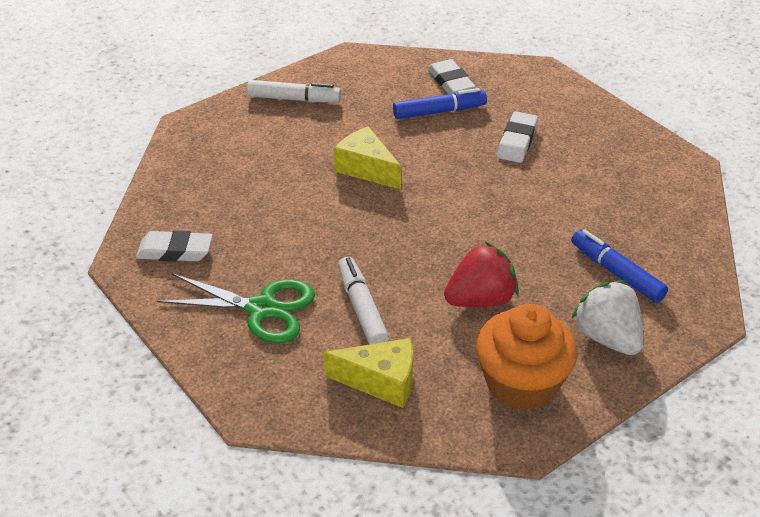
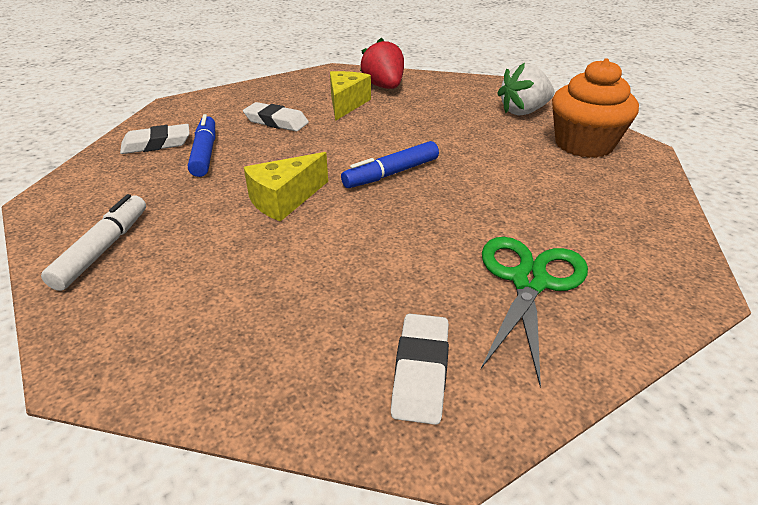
camera: 85 degrees left, 5 degrees down
yellow cheese [324,338,413,408] -> yellow cheese moved to [330,71,371,121]
white marker [338,257,389,345] -> none
red strawberry [444,242,519,307] -> red strawberry moved to [360,37,404,89]
blue marker [571,229,668,303] -> blue marker moved to [341,141,439,188]

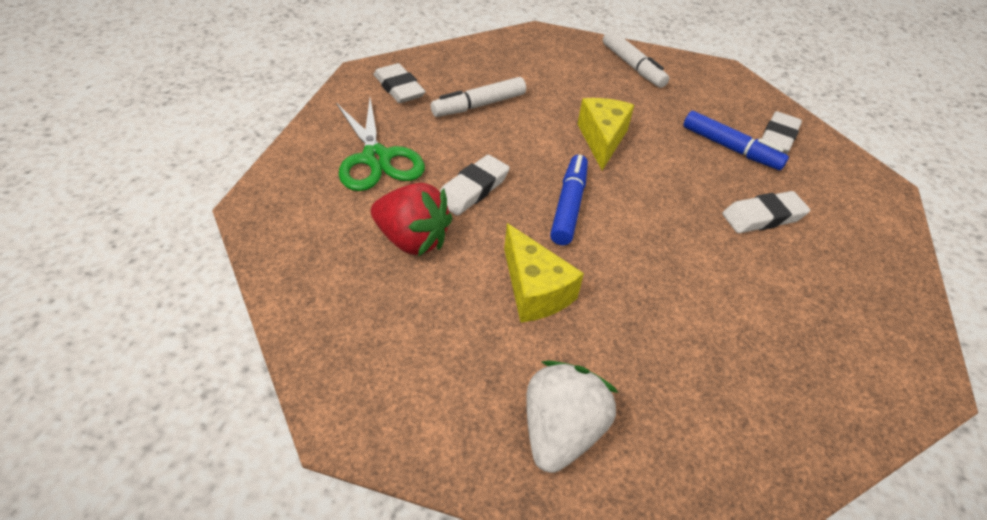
camera: 135 degrees right, 10 degrees up
yellow cheese [330,71,371,121] -> yellow cheese moved to [504,223,584,323]
red strawberry [360,37,404,89] -> red strawberry moved to [371,183,452,256]
orange cupcake [552,58,639,158] -> none
none -> white marker [431,77,526,117]
none -> white eraser [440,155,510,216]

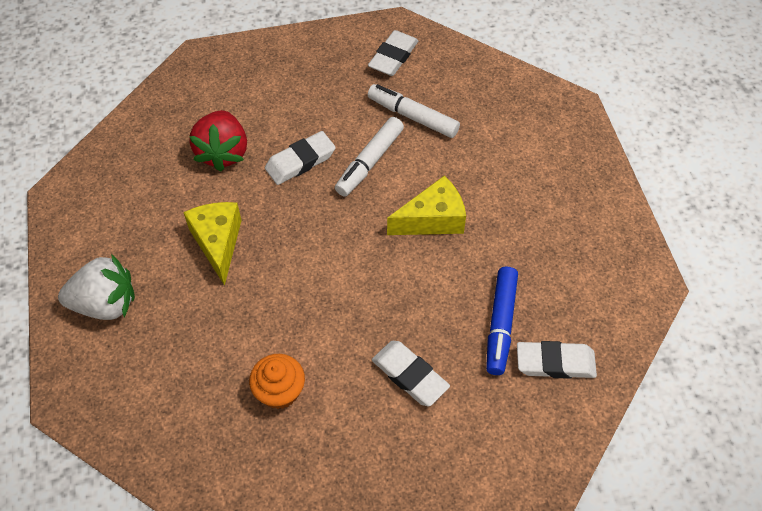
camera: 65 degrees right, 10 degrees up
green scissors [336,98,425,191] -> none
white eraser [440,155,510,216] -> white eraser turned 45 degrees counterclockwise [265,131,336,185]
yellow cheese [504,223,584,323] -> yellow cheese turned 135 degrees clockwise [183,202,242,286]
blue marker [550,155,588,245] -> none
white marker [603,30,669,88] -> white marker moved to [335,117,404,197]
none -> orange cupcake [249,354,305,409]

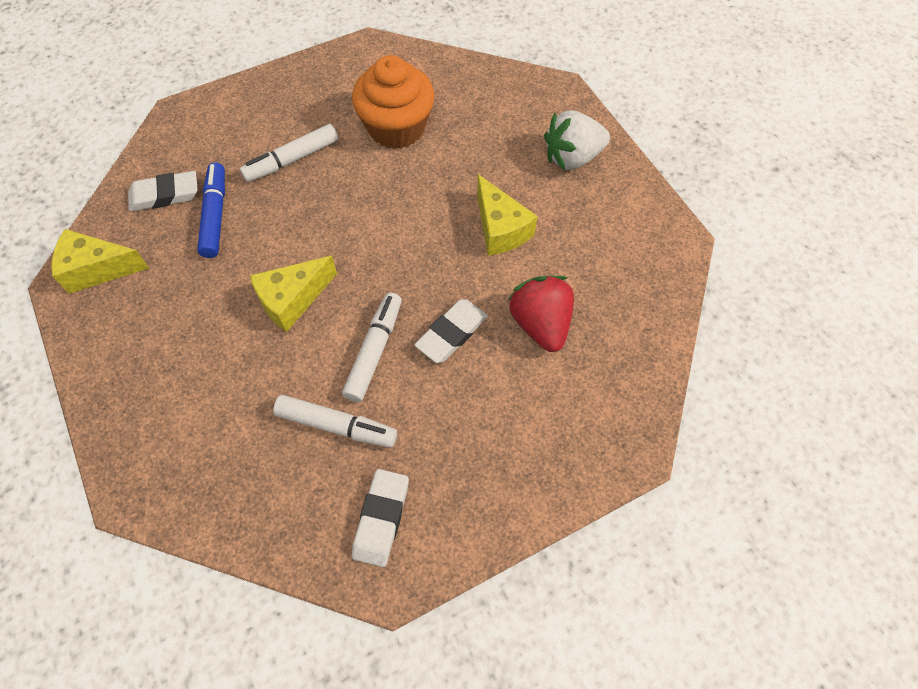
camera: 165 degrees right, 5 degrees up
orange cupcake [249,354,305,409] -> orange cupcake [352,55,435,149], size x1.74
white eraser [372,341,450,406] -> white marker [240,124,338,182]
none -> yellow cheese [51,229,149,294]

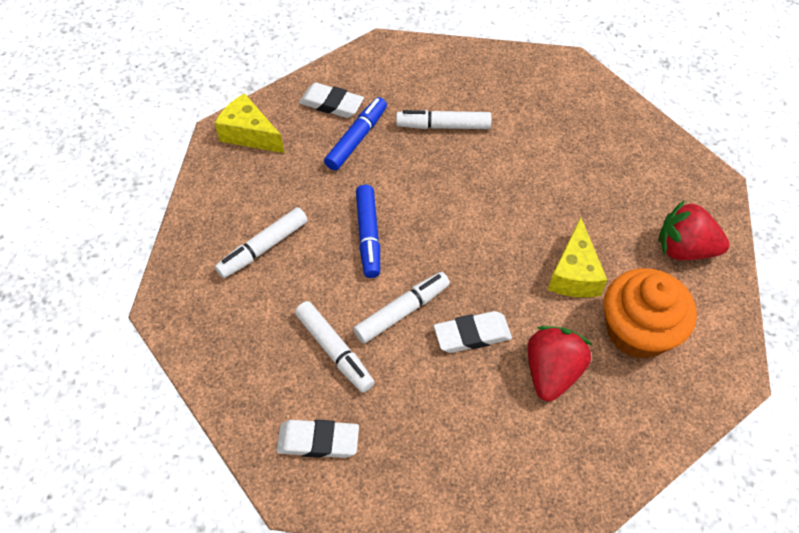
camera: 35 degrees right, 5 degrees down
yellow cheese [250,256,337,332] -> blue marker [356,185,380,278]
orange cupcake [352,55,435,149] -> orange cupcake moved to [604,268,697,359]
white eraser [352,469,409,567] -> white eraser turned 45 degrees clockwise [276,420,359,458]
white strawberry [544,110,610,170] -> red strawberry [658,200,730,260]
none -> white marker [215,207,308,278]

